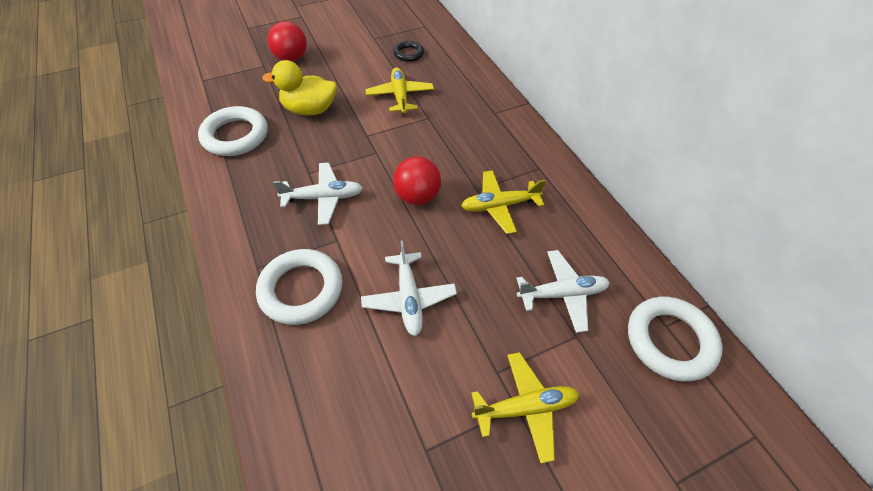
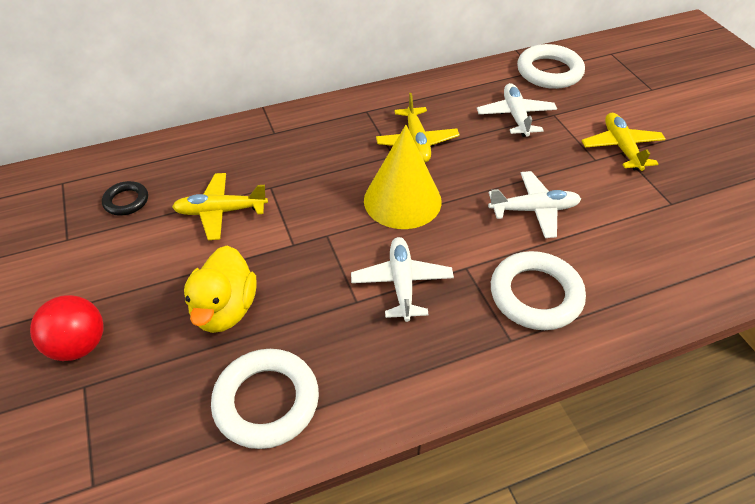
camera: 85 degrees left, 5 degrees down
red ball [393,156,441,205] -> yellow cone [364,125,442,229]

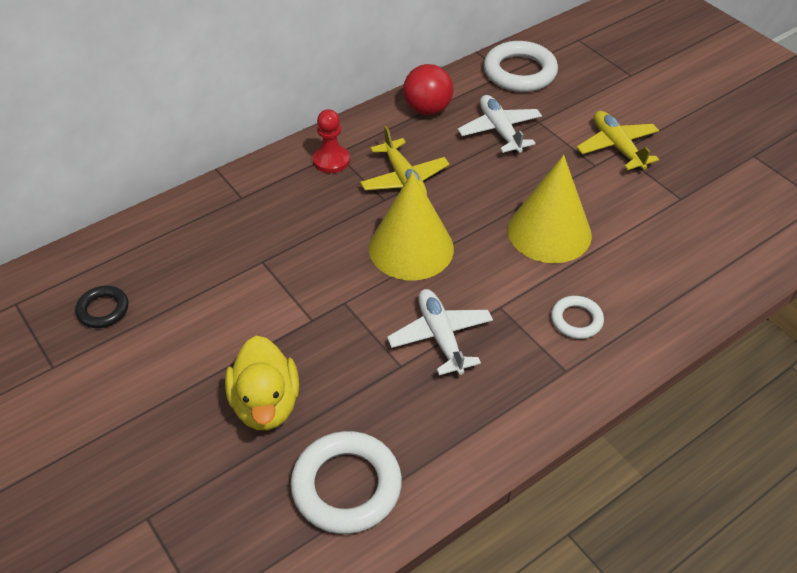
camera: 15 degrees left, 0 degrees up
red ball [30,295,104,361] -> red ball moved to [403,64,453,115]
yellow plane [172,173,268,240] -> none
white plane [488,171,581,238] -> yellow cone [508,155,592,263]
white ring [491,251,586,330] -> white ring [551,296,604,339], size x0.55
none -> red pawn [313,109,350,173]

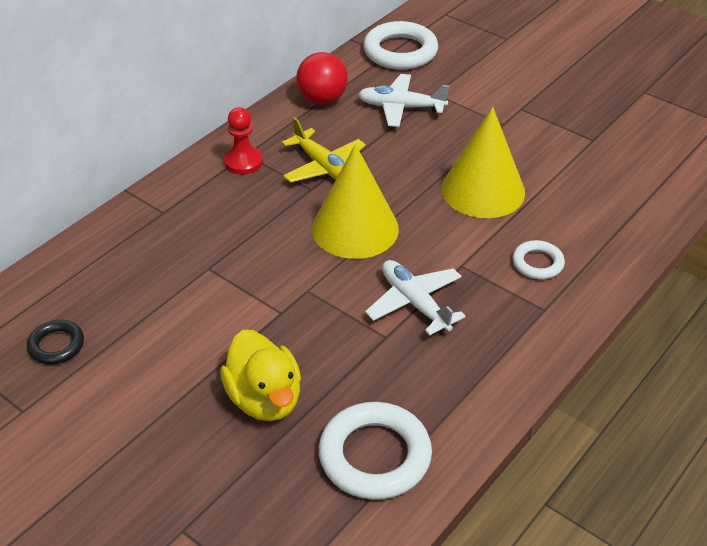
camera: 15 degrees left, 5 degrees down
white plane [457,95,542,153] -> white plane turned 45 degrees counterclockwise [358,74,449,127]
yellow plane [577,111,659,170] -> none

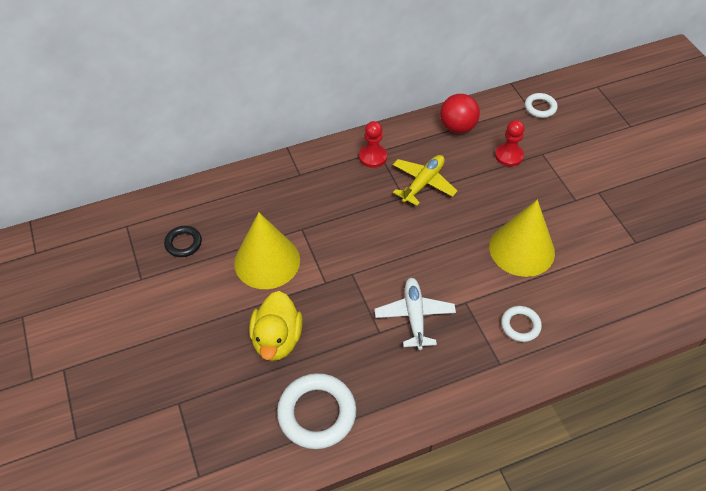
camera: 30 degrees right, 10 degrees up
yellow plane [282,117,366,183] -> yellow plane turned 135 degrees counterclockwise [393,155,457,206]
yellow cone [312,144,399,259] -> yellow cone moved to [234,212,300,289]
white plane [358,74,449,127] -> red pawn [495,120,525,167]
white ring [363,21,438,70] -> white ring [525,93,558,118], size x0.55

